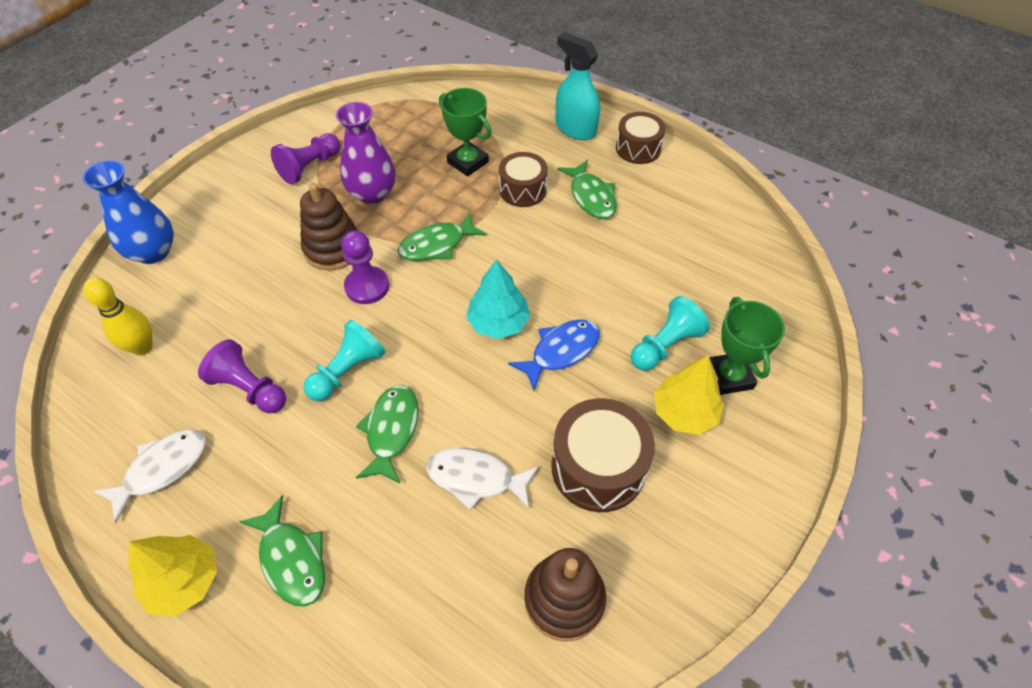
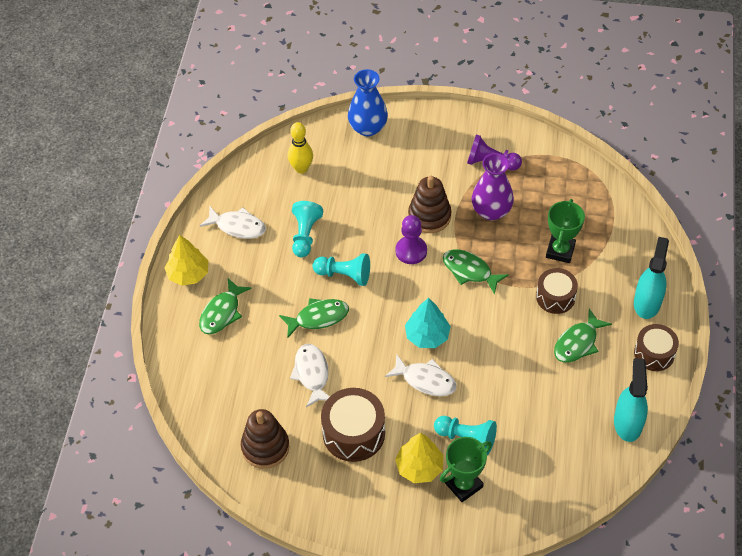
camera: 65 degrees right, 0 degrees up
purple pawn [198,339,286,413] -> turquoise pawn [292,201,323,257]
blue fish [508,319,600,391] -> white fish [385,354,457,396]
none -> turquoise spray bottle [614,358,648,442]

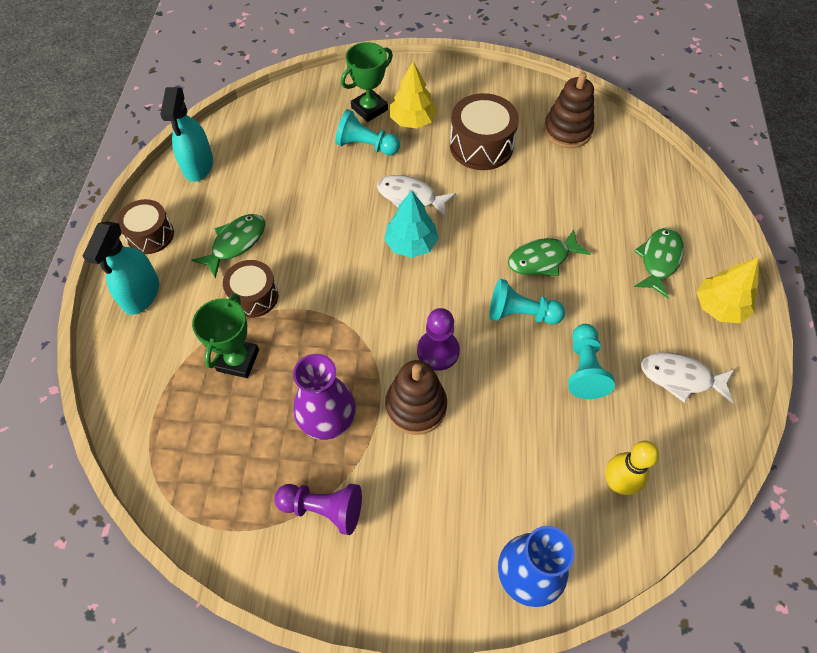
camera: 175 degrees right, 5 degrees up
white fish [290,344,330,407] -> none
green fish [443,249,509,295] -> none

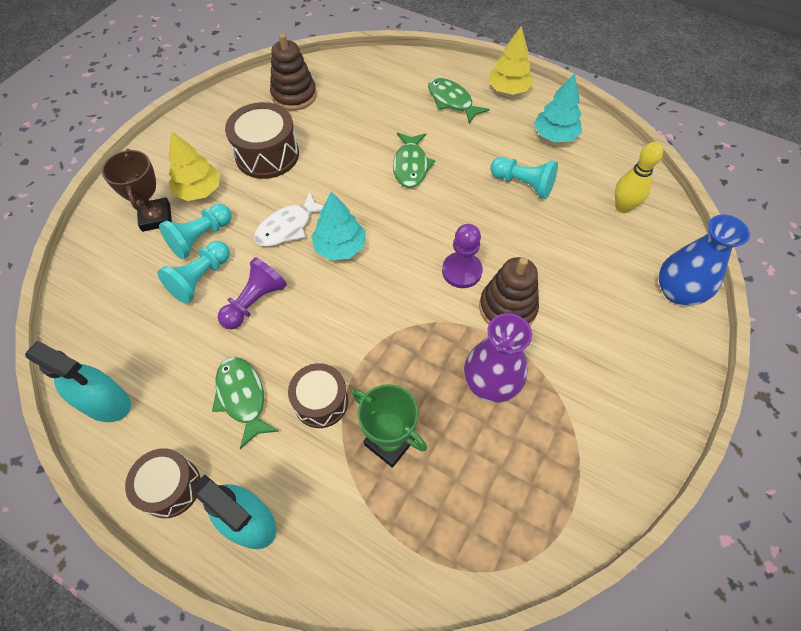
camera: 65 degrees left, 0 degrees up
purple pawn [274,483,362,535] -> purple pawn moved to [218,257,287,329]
green trophy [341,42,393,122] -> brown trophy [102,149,172,232]
turquoise pawn [489,279,565,324] -> turquoise pawn moved to [157,241,230,304]
white fish [641,352,734,403] -> turquoise tree [534,73,582,142]

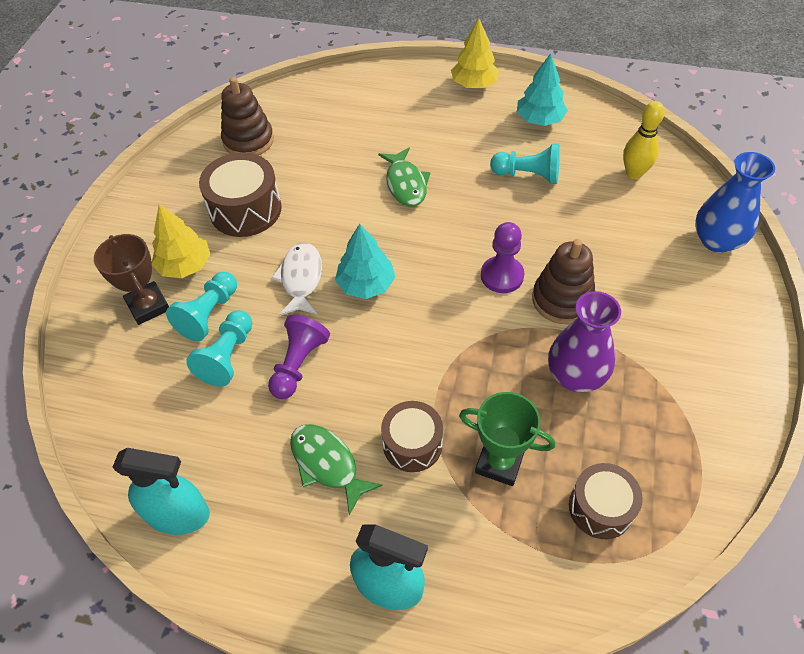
camera: 15 degrees left, 5 degrees down
brown drum [125,448,201,518] -> brown drum moved to [569,463,643,539]
white fish [254,191,323,247] -> white fish turned 150 degrees clockwise [271,242,322,316]
green fish [428,78,490,124] -> none

